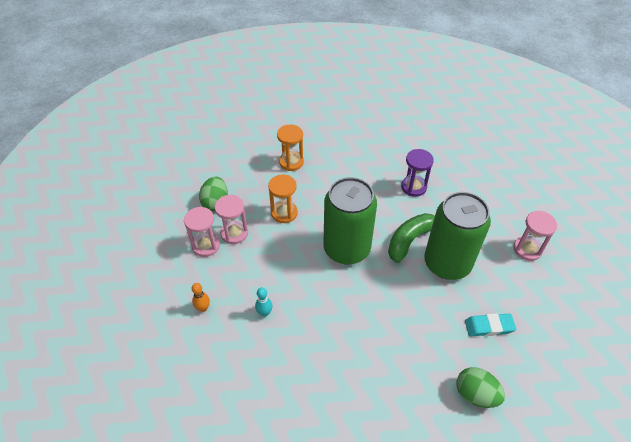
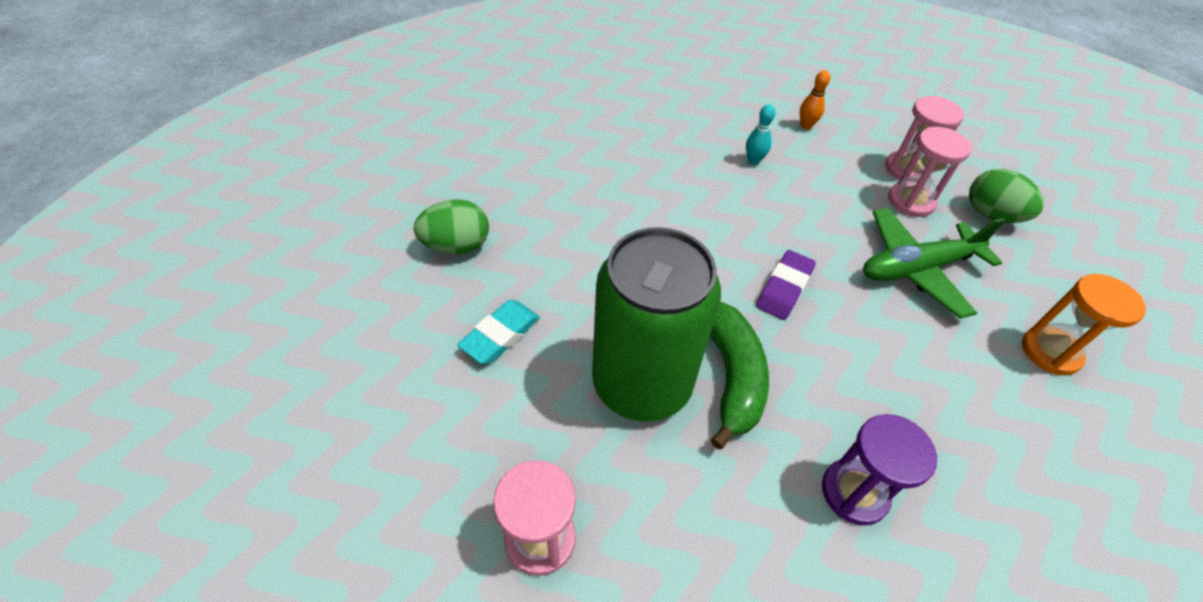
camera: 130 degrees right, 0 degrees up
orange hourglass [268,174,298,223] -> green plane [863,208,1005,319]
green can [323,177,377,264] -> purple eraser [756,250,816,320]

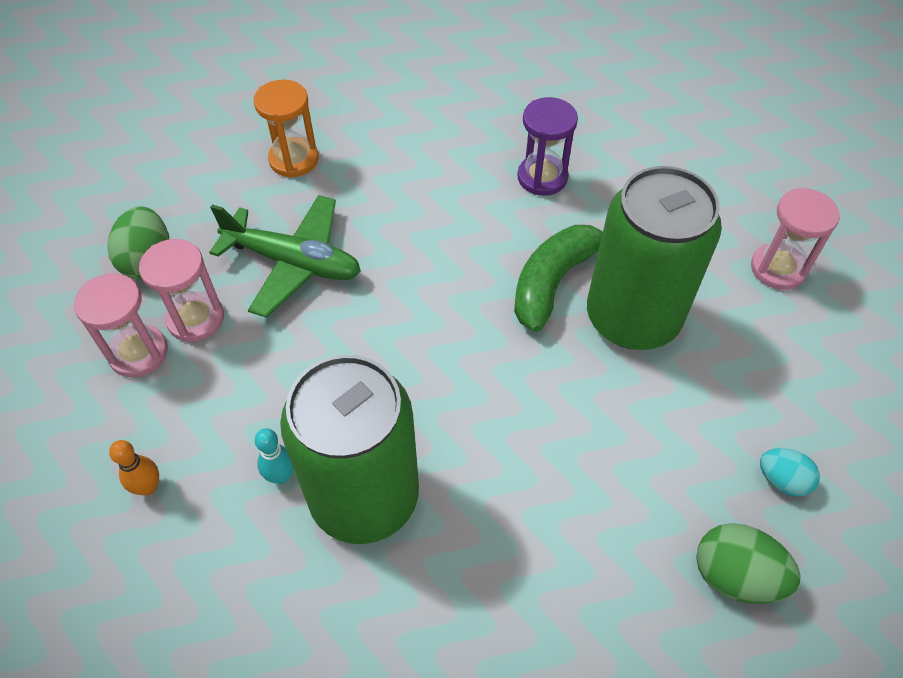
camera: 140 degrees left, 5 degrees up
turquoise eraser [457,300,540,364] -> none
purple eraser [756,250,816,320] -> none
none -> green can [280,355,419,544]
none -> turquoise egg [760,448,820,497]

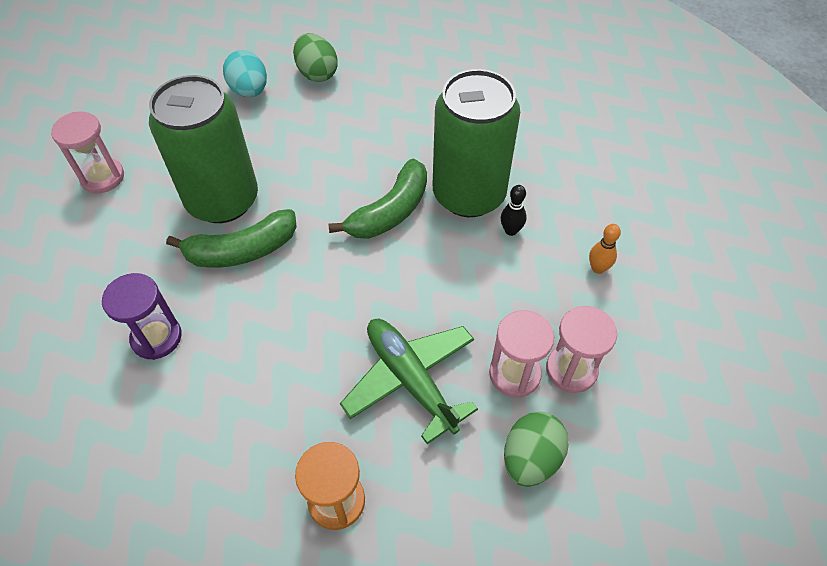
camera: 145 degrees left, 0 degrees up
turquoise bowling pin [255,428,294,484] -> black bowling pin [501,185,527,236]
turquoise egg [760,448,820,497] -> turquoise egg [223,50,267,97], size x1.56
none -> green banana [328,159,427,239]

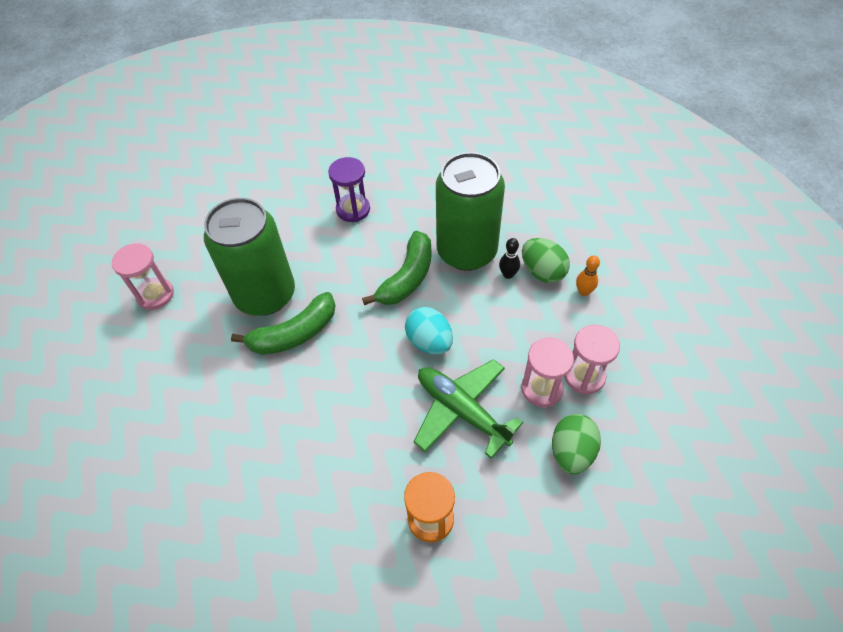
camera: 10 degrees left, 0 degrees up
purple hourglass [102,273,182,360] -> purple hourglass moved to [328,157,370,222]
turquoise egg [223,50,267,97] -> turquoise egg moved to [405,307,453,355]
green egg [293,33,338,82] -> green egg moved to [522,238,570,283]

